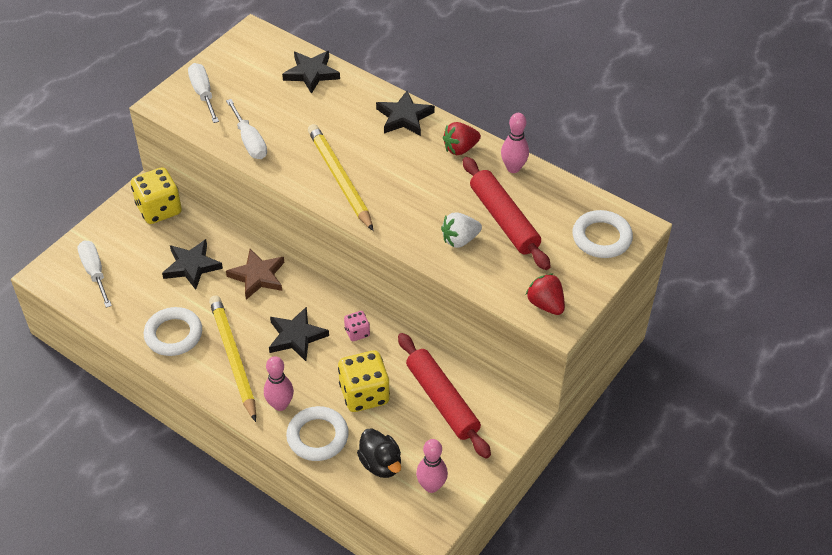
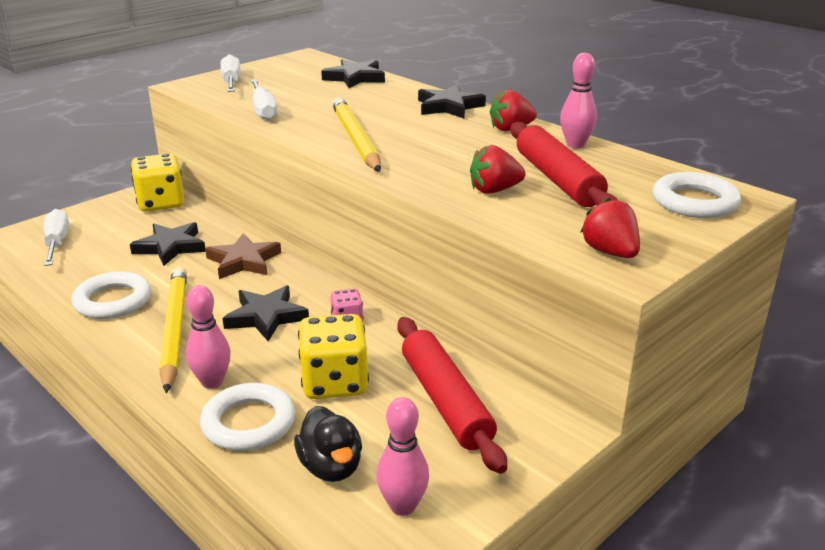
camera: 10 degrees right, 20 degrees down
white strawberry [441,212,482,248] -> red strawberry [470,145,526,194]

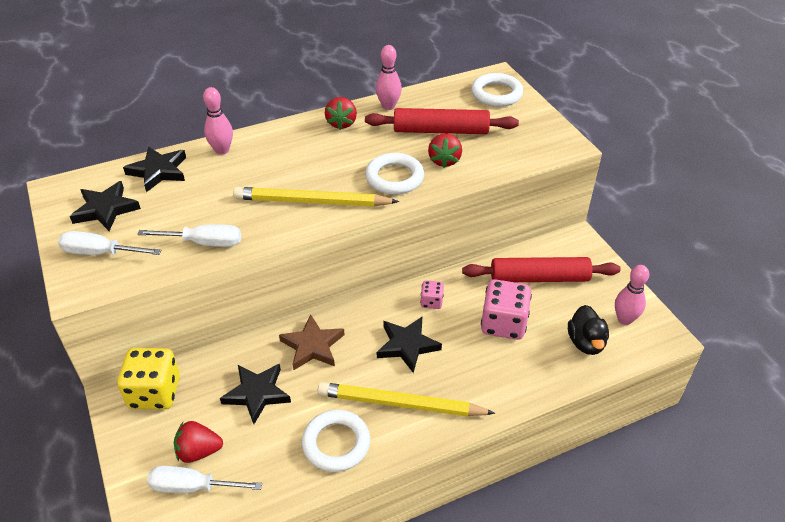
camera: 70 degrees left, 15 degrees up
pink bowling pin [186,285,231,389] -> pink bowling pin moved to [203,87,233,155]
white ring [200,383,296,451] -> white ring moved to [365,153,424,195]
black duck [294,406,362,482] -> black duck turned 90 degrees clockwise [568,305,609,355]
yellow dice [298,314,369,399] -> pink dice [481,279,532,340]
black star [418,85,486,119] -> black star moved to [70,181,141,231]
red strawberry [580,198,640,258] -> red strawberry moved to [174,421,223,463]

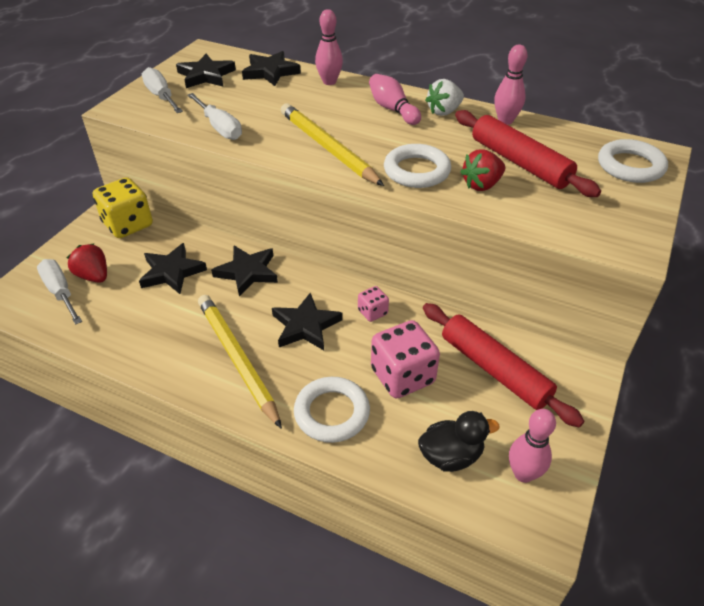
camera: 50 degrees right, 0 degrees up
brown star [279,314,345,371] -> black star [211,246,278,297]
white ring [302,410,370,472] -> white ring moved to [294,377,370,443]
red strawberry [325,97,357,130] -> white strawberry [425,79,464,116]
black duck [568,305,609,355] -> black duck turned 150 degrees counterclockwise [418,411,499,472]
none -> pink bowling pin [369,74,421,125]

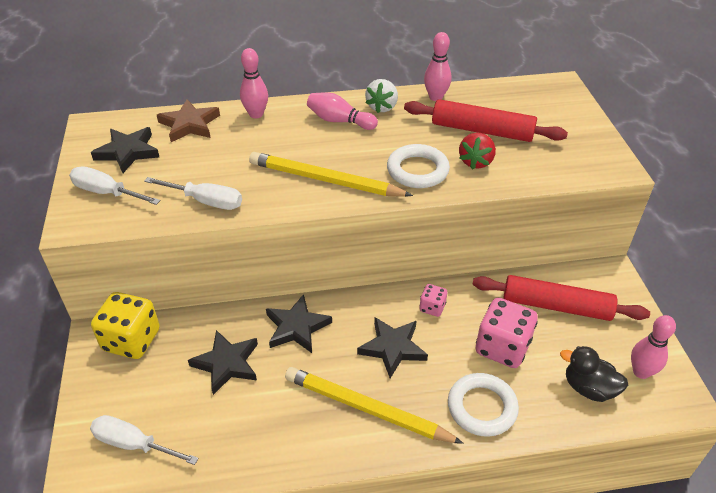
camera: 35 degrees left, 0 degrees up
red strawberry [67,243,107,283] -> none
black star [242,51,301,86] -> brown star [157,99,220,142]
black duck [418,411,499,472] -> black duck turned 105 degrees counterclockwise [560,346,628,402]
white ring [598,139,668,183] -> none

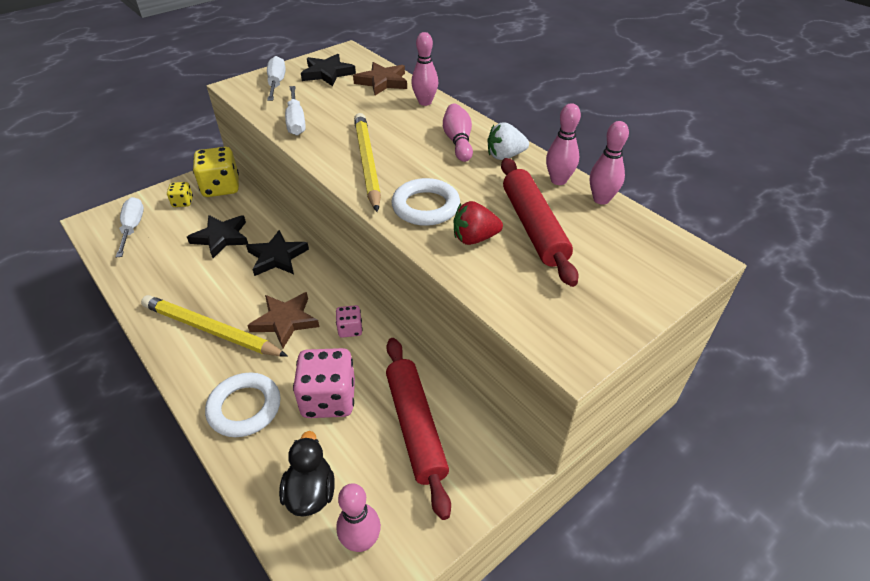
camera: 60 degrees right, 0 degrees up
yellow pencil [285,367,464,444] -> yellow pencil turned 60 degrees counterclockwise [141,295,288,357]
black star [357,317,428,378] -> brown star [247,292,319,348]
none -> yellow dice [167,182,193,207]
none -> pink bowling pin [590,121,629,205]

